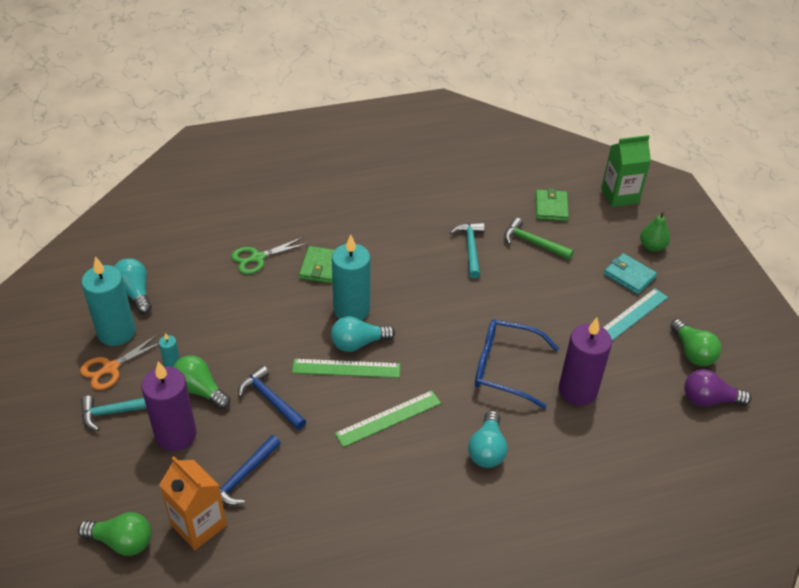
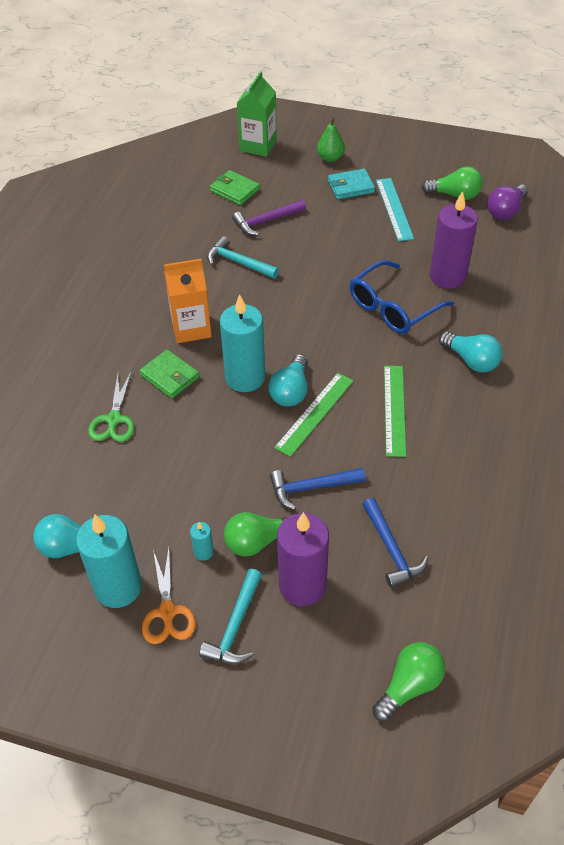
camera: 55 degrees left, 5 degrees up
orange carton [159,456,227,550] -> orange carton moved to [164,259,212,343]
green hammer [504,218,574,260] -> purple hammer [232,200,306,236]

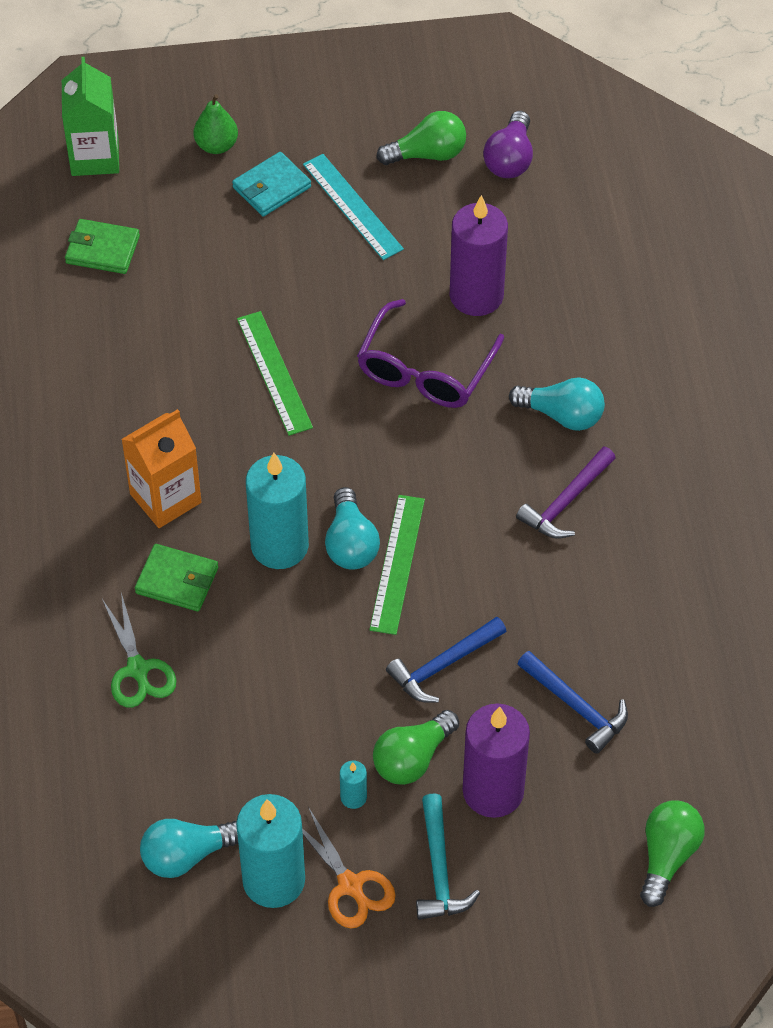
camera: 25 degrees left, 5 degrees up
turquoise hammer [207,236,279,279] -> none
purple hammer [232,200,306,236] -> purple hammer moved to [516,447,615,539]
blue glasses [350,260,454,334] -> purple glasses [357,299,504,408]
green ruler [384,366,406,457] -> green ruler moved to [237,311,313,436]

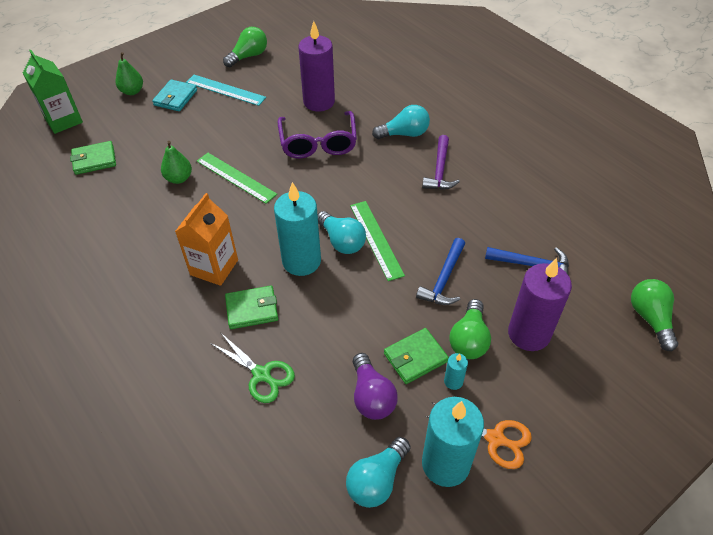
camera: 30 degrees left, 5 degrees down
turquoise hammer [416,793,480,920] -> none
purple light bulb [483,111,533,178] -> purple light bulb moved to [353,353,398,420]
none -> green pear [161,141,192,184]
none -> green wallet [384,328,449,384]

